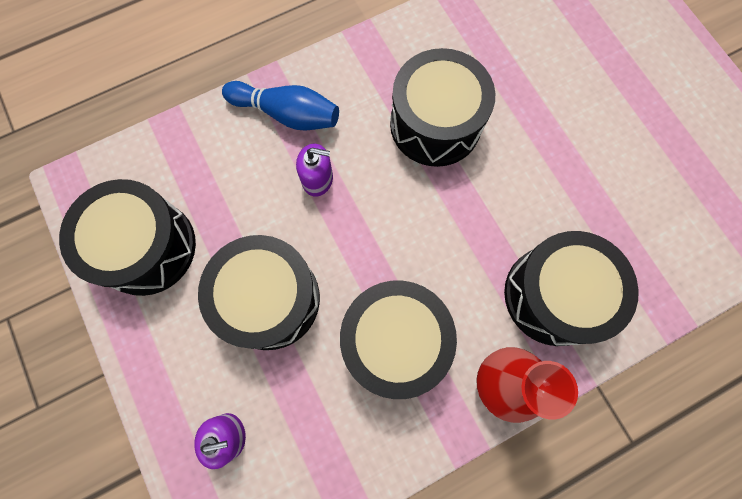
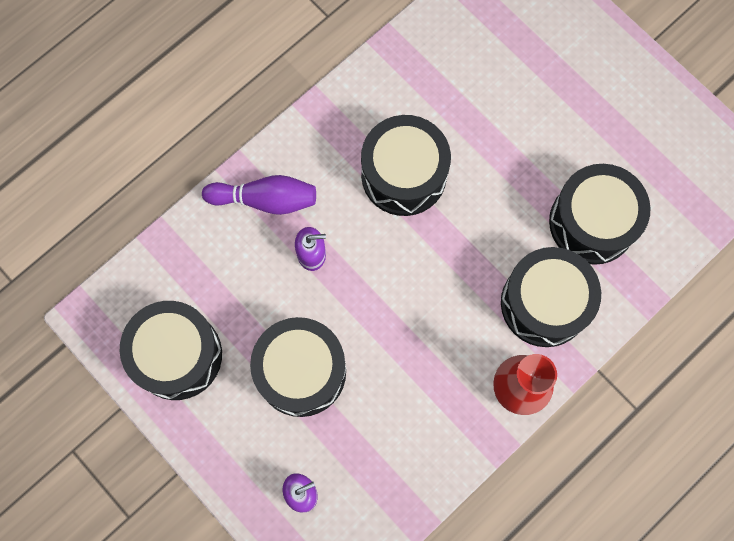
camera: 15 degrees left, 0 degrees up
blue bowling pin [222,81,339,130] -> purple bowling pin [202,175,316,215]
black drum [340,280,457,399] -> black drum moved to [549,164,651,265]

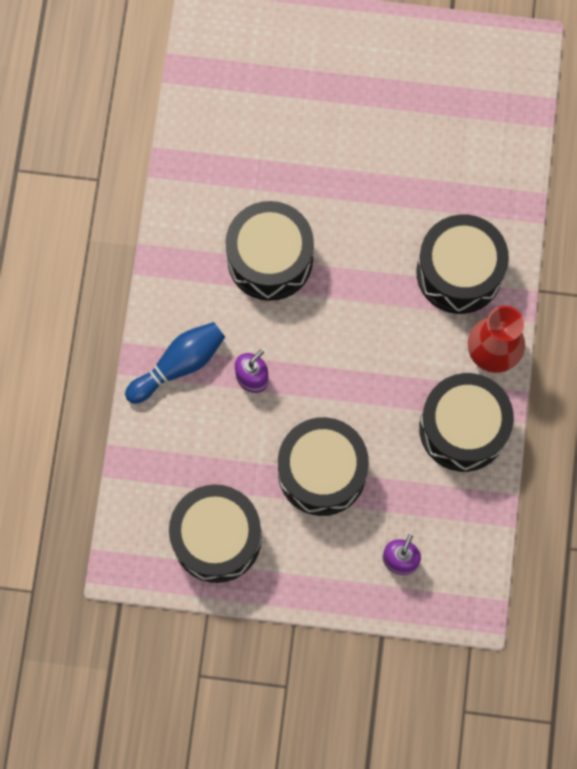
camera: 40 degrees left, 0 degrees up
purple bowling pin [202,175,316,215] -> blue bowling pin [125,322,225,404]
black drum [549,164,651,265] -> black drum moved to [419,373,514,472]

